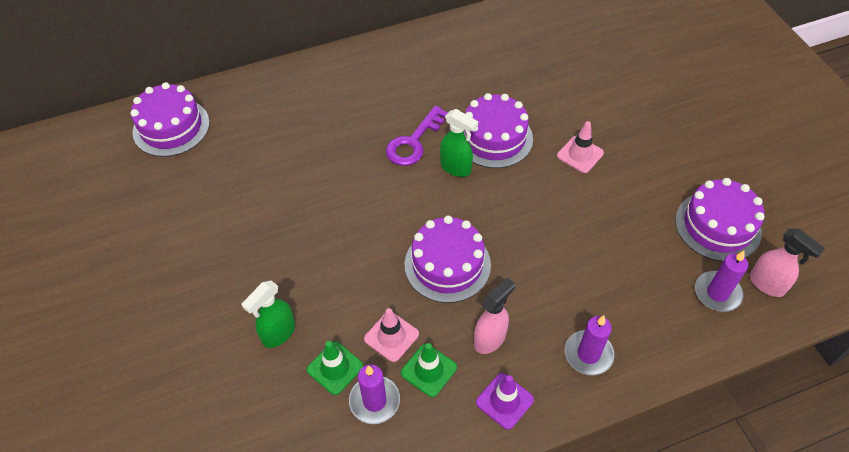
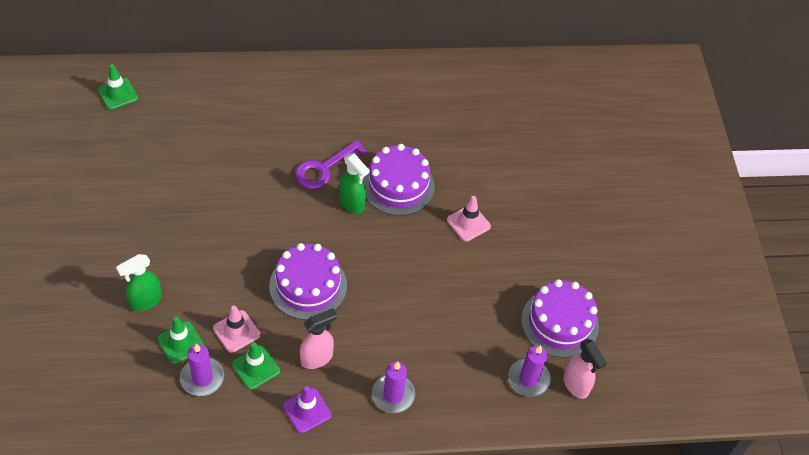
camera: 10 degrees right, 0 degrees up
purple cake [131,82,210,157] -> green traffic cone [98,64,138,110]

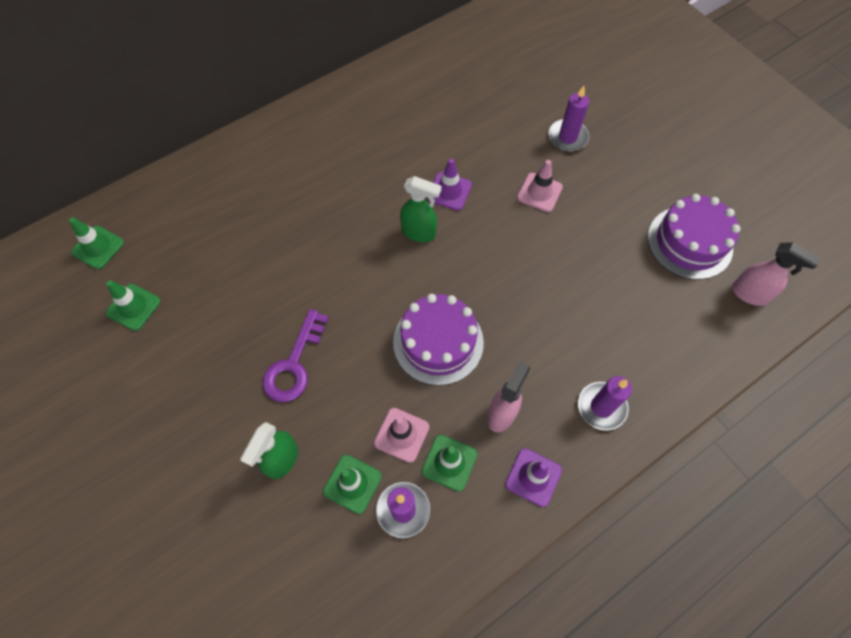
camera: 25 degrees left, 10 degrees up
purple key [295,140,367,189] -> purple key moved to [263,309,329,402]
purple cake [363,144,435,216] -> purple traffic cone [427,158,472,211]
purple candle [508,345,551,397] -> purple candle moved to [548,86,589,152]
none -> green traffic cone [106,280,161,331]

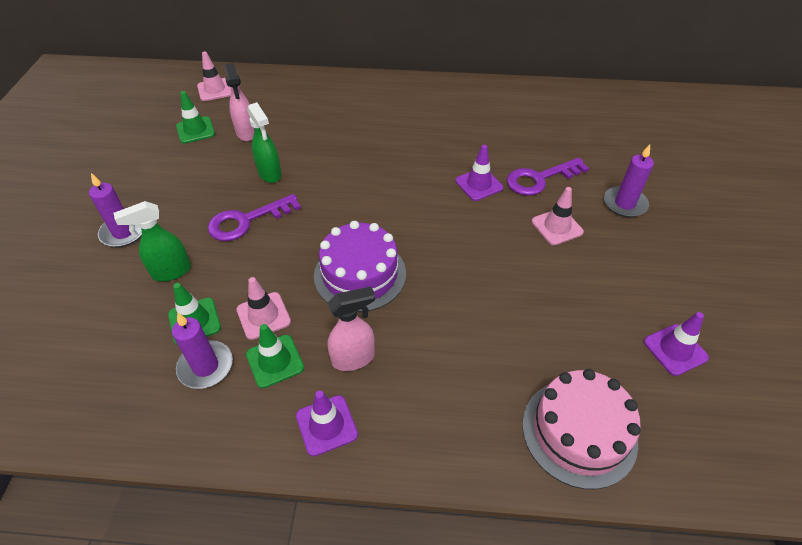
camera: 40 degrees right, 15 degrees down
green traffic cone [69,217,124,269] -> pink traffic cone [197,51,231,101]
green spray bottle [400,176,442,242] -> green spray bottle moved to [247,102,282,183]
purple candle [578,376,632,430] -> purple candle moved to [89,173,142,247]
purple cake [648,194,741,280] -> purple traffic cone [644,312,709,376]
pink spray bottle [732,242,821,306] -> pink spray bottle moved to [225,63,254,141]
none -> purple key [507,158,589,196]
none -> pink cake [522,369,641,489]

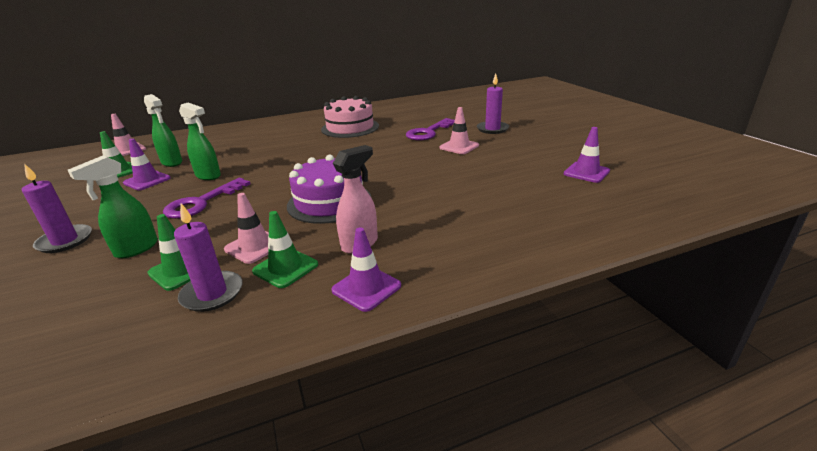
camera: 25 degrees left, 20 degrees down
pink spray bottle [225,63,254,141] -> green spray bottle [144,94,182,167]
purple traffic cone [455,145,503,201] -> purple traffic cone moved to [123,139,171,190]
pink cake [522,369,641,489] -> pink cake moved to [321,96,379,138]

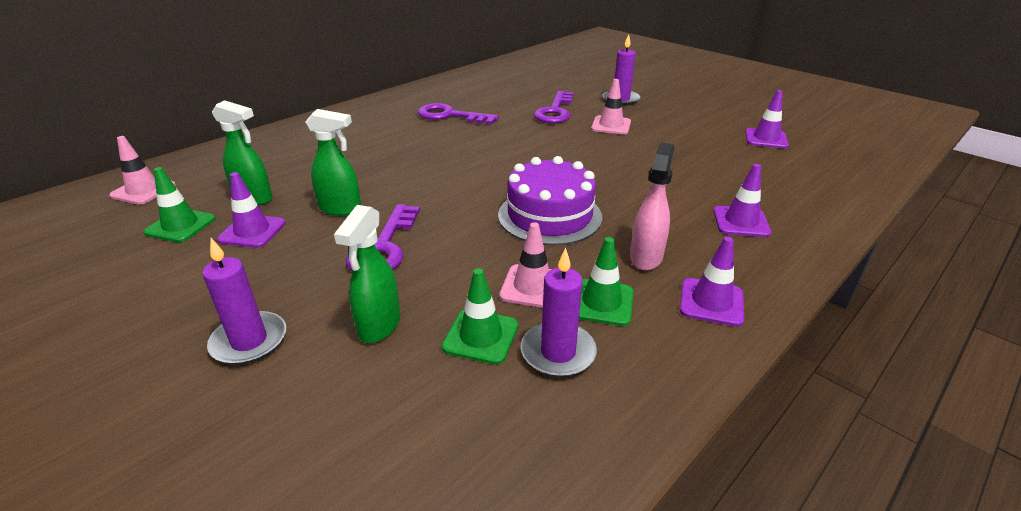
camera: 25 degrees left, 5 degrees up
pink cake [321,96,379,138] -> purple key [418,103,499,125]
none -> purple traffic cone [713,164,772,237]

